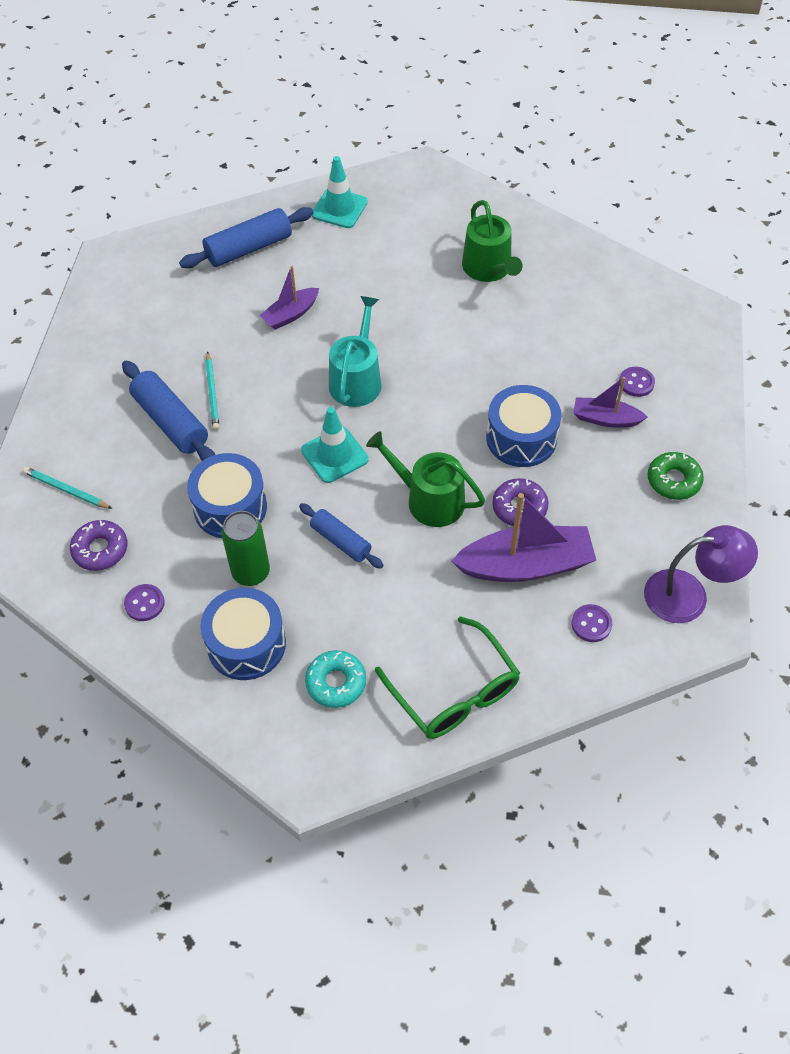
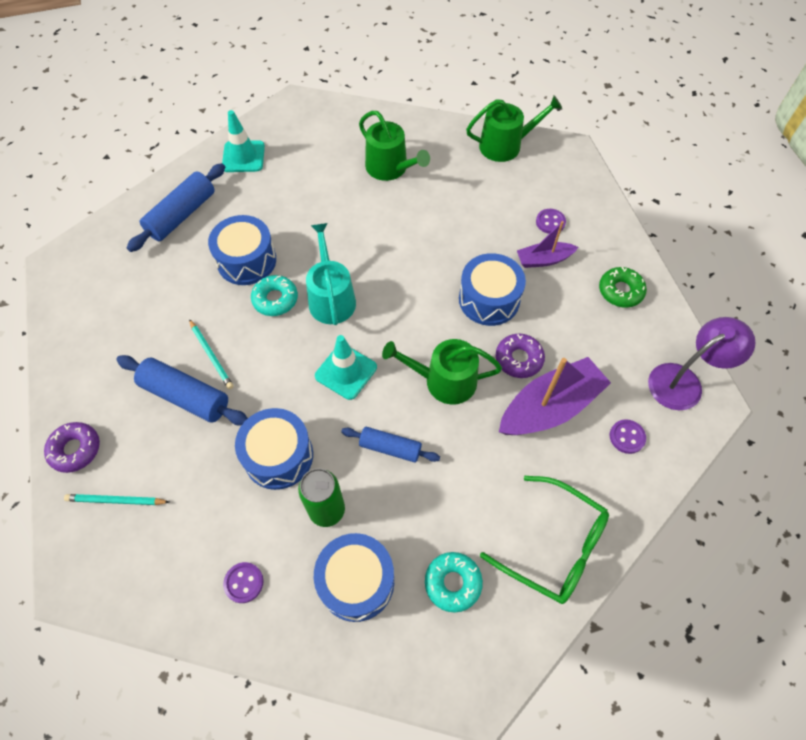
camera: 25 degrees left, 5 degrees up
purple donut [70,520,128,571] -> purple donut moved to [44,422,100,473]
purple boat [259,266,319,330] -> blue drum [208,215,276,285]
none -> turquoise donut [251,275,298,316]
none -> green watering can [466,96,562,162]

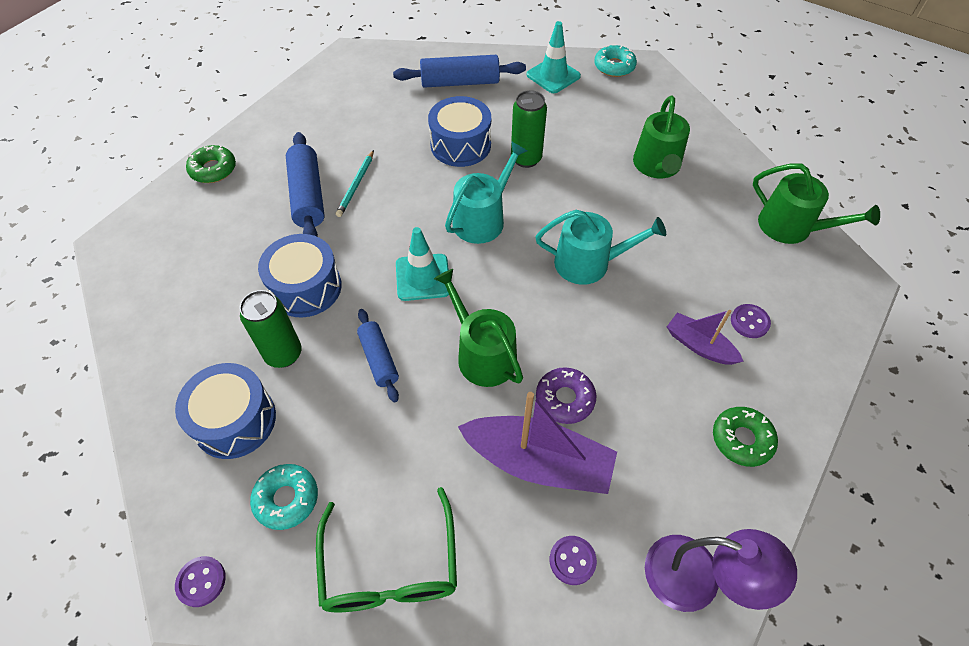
camera: 50 degrees right, 5 degrees down
purple donut [44,422,100,473] -> green donut [186,145,236,183]
turquoise pencil [64,494,169,505] -> none
purple button [223,562,263,603] -> purple button moved to [175,556,226,607]
turquoise donut [251,275,298,316] -> turquoise donut moved to [594,44,637,77]
blue drum [459,253,526,326] -> none
none -> green can [511,90,547,168]
none -> turquoise watering can [536,210,666,285]

